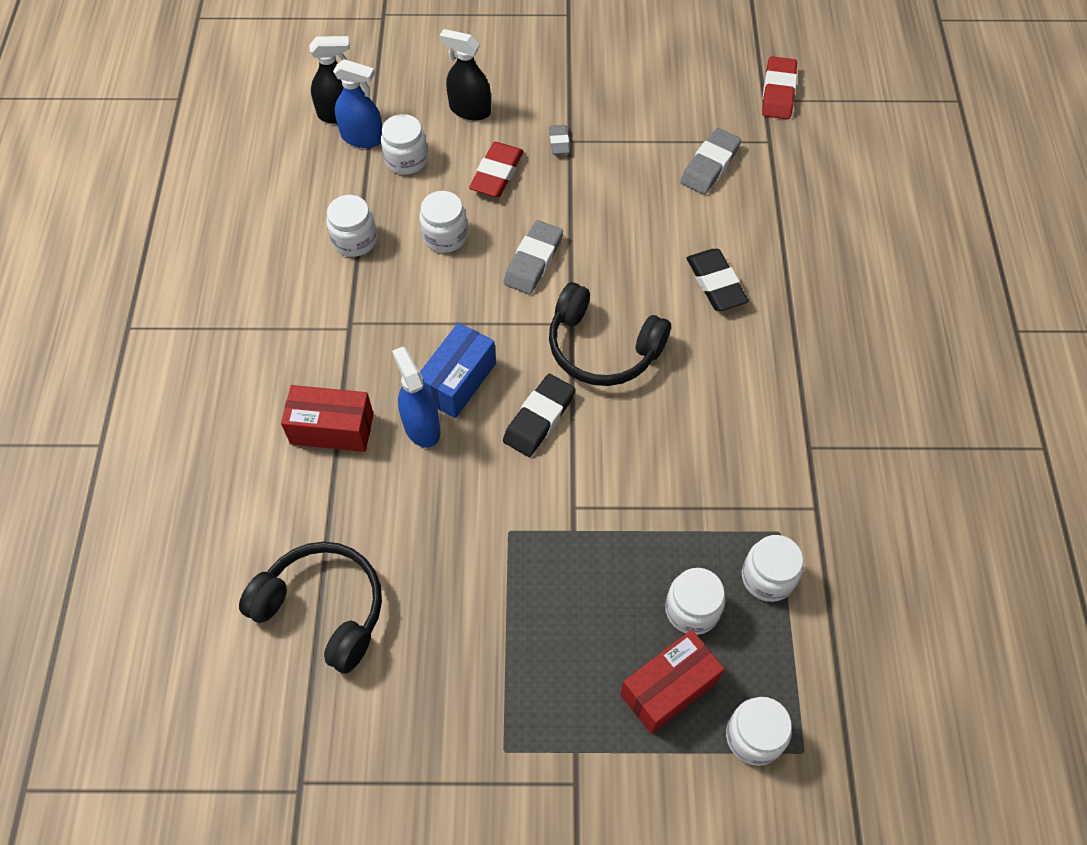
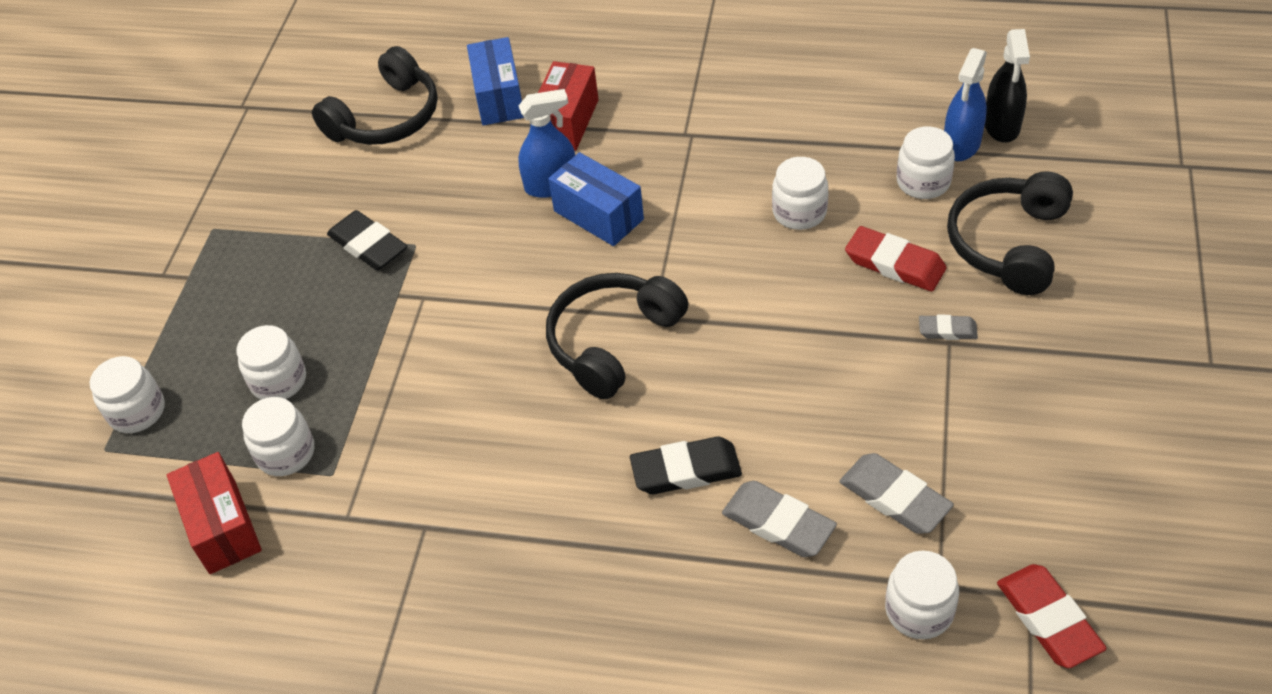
camera: 105 degrees right, 10 degrees down
white jar [326,195,377,257] -> white jar moved to [885,550,959,639]
black spray bottle [439,29,491,121] -> black headphones [947,171,1073,295]
black eraser [503,374,575,457] -> black eraser moved to [327,210,408,270]
grey eraser [504,220,563,294] -> grey eraser moved to [722,481,837,557]
red box [620,630,725,734] -> red box moved to [167,452,262,574]
red eraser [762,56,797,119] -> red eraser turned 45 degrees clockwise [997,564,1107,668]
none -> blue box [467,37,524,125]

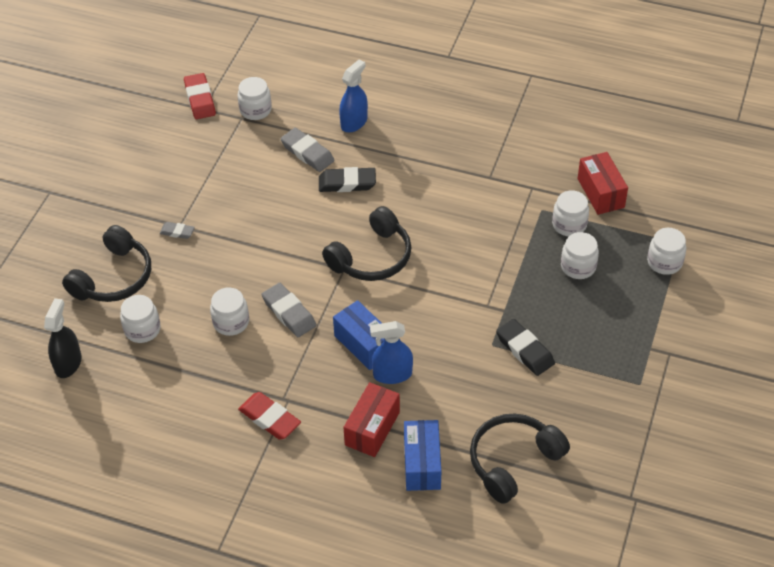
camera: 175 degrees left, 0 degrees up
grey eraser [840,453,954,534] -> grey eraser moved to [261,283,317,337]
red eraser [845,226,947,292] -> red eraser moved to [238,392,301,440]
blue spray bottle [944,48,987,161] -> blue spray bottle moved to [339,59,368,132]

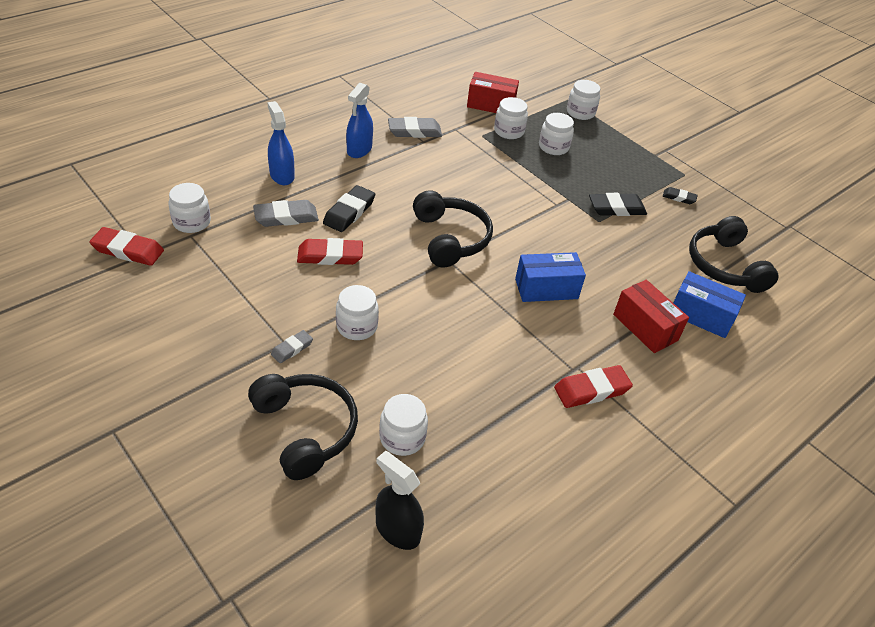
camera: 65 degrees left, 5 degrees down
white jar [210,287,249,336] -> white jar moved to [336,285,379,340]
grey eraser [261,283,317,337] -> grey eraser moved to [388,117,442,138]
blue spray bottle [370,321,413,384] -> blue spray bottle moved to [346,83,373,158]
none -> red eraser [297,238,363,265]
none -> black eraser [663,187,698,204]

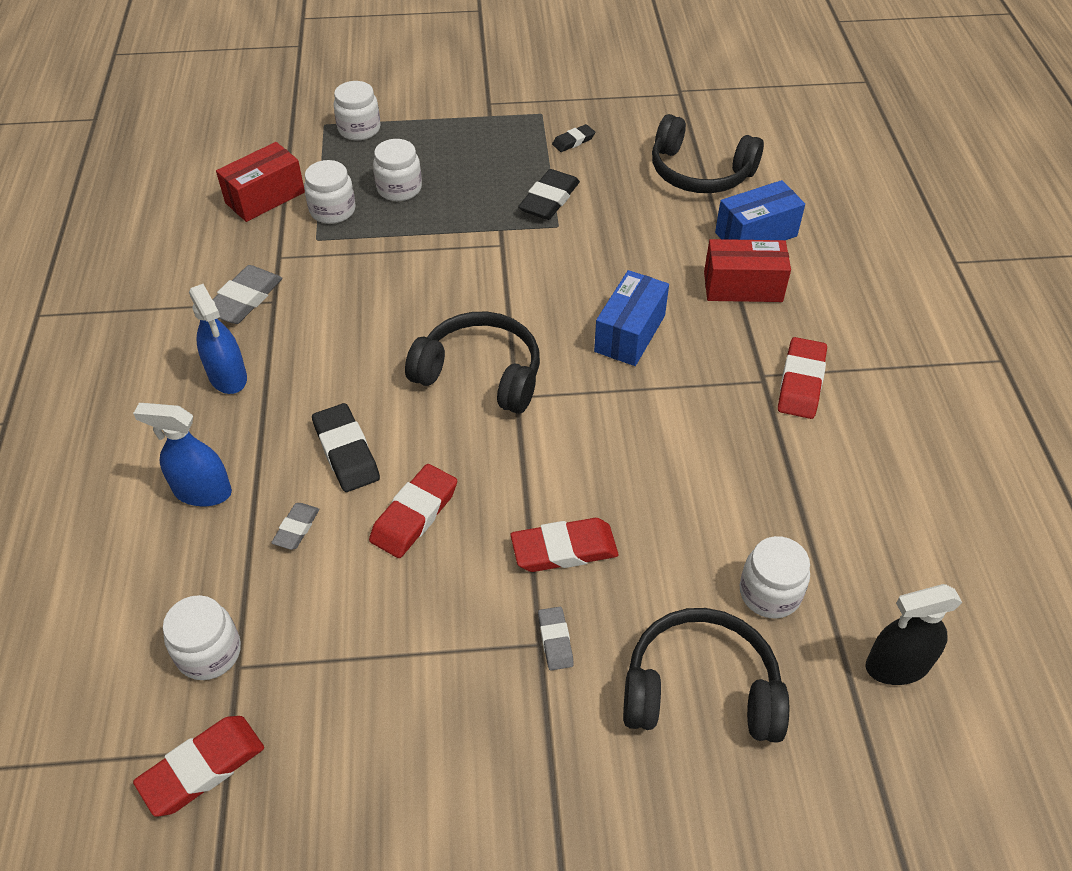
camera: 50 degrees left, 5 degrees up
grey eraser [253,200,319,227] -> grey eraser [271,503,319,550], size x0.58
white jar [336,285,379,340] -> red eraser [511,518,618,572]

